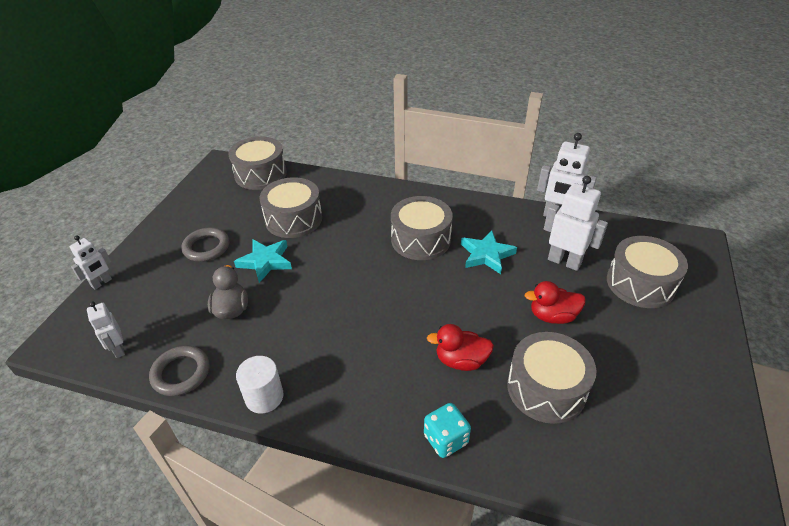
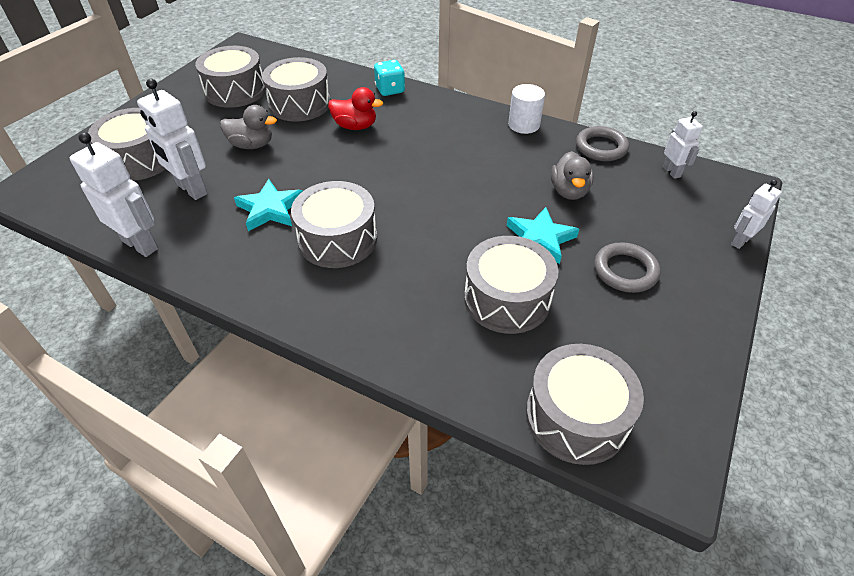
camera: 170 degrees left, 5 degrees up
red duck [525,281,586,324] -> grey duck [220,105,277,149]
none -> grey drum [195,46,266,108]

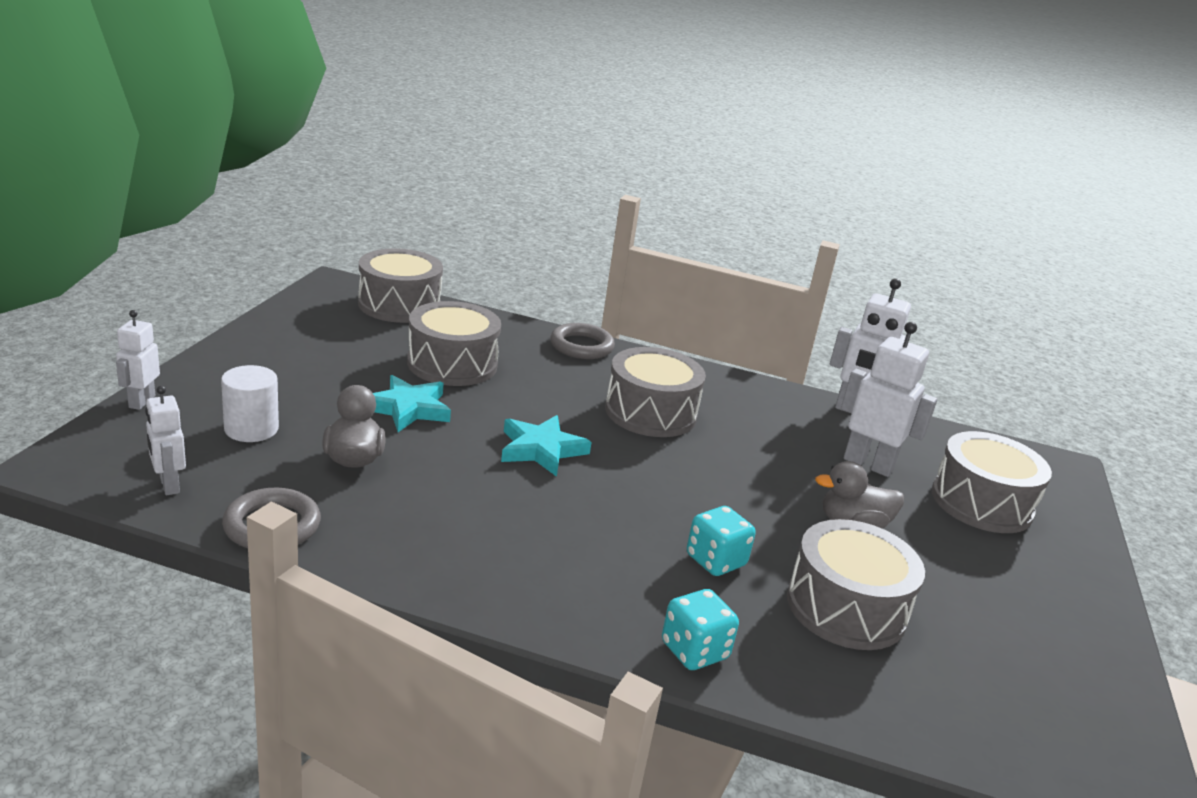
camera: 165 degrees right, 20 degrees down
grey drum [195,46,266,108] -> none
turquoise star [234,179,303,231] -> turquoise star moved to [501,415,591,477]
red duck [328,87,383,130] -> turquoise dice [687,506,756,576]
white cylinder [508,84,545,134] -> white cylinder moved to [221,365,279,442]
grey ring [594,242,661,293] -> grey ring moved to [550,323,615,359]
white robot [731,180,782,249] -> white robot turned 150 degrees clockwise [116,310,160,410]

